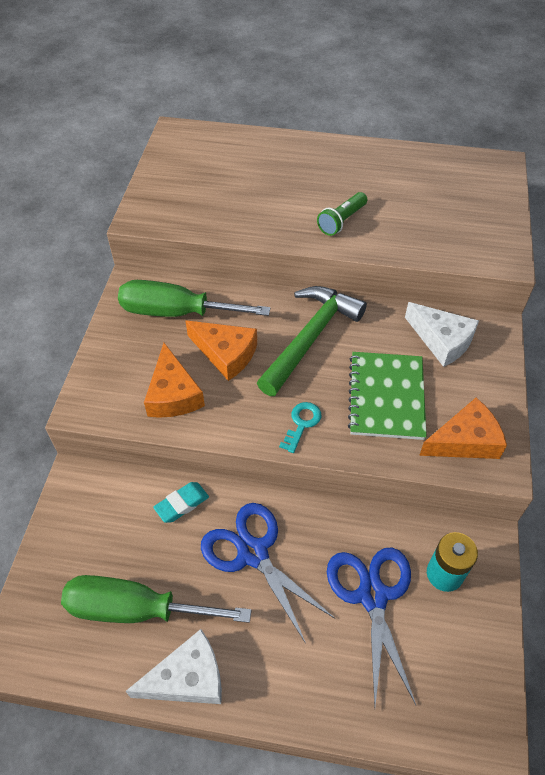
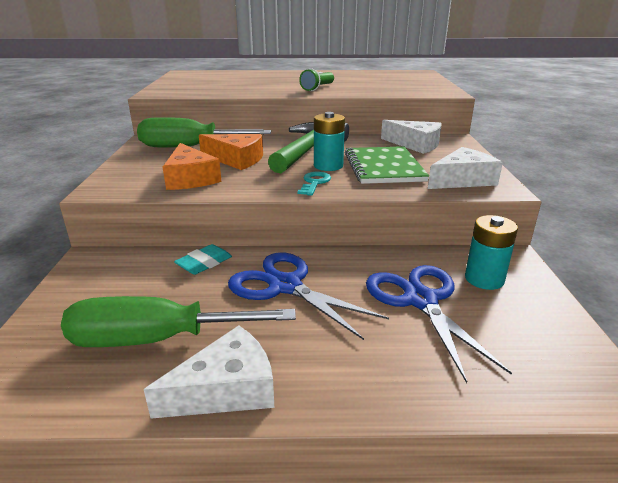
camera: 10 degrees left, 25 degrees down
orange cheese [419,398,507,459] -> white cheese [428,147,503,189]
none -> turquoise battery [314,112,345,171]

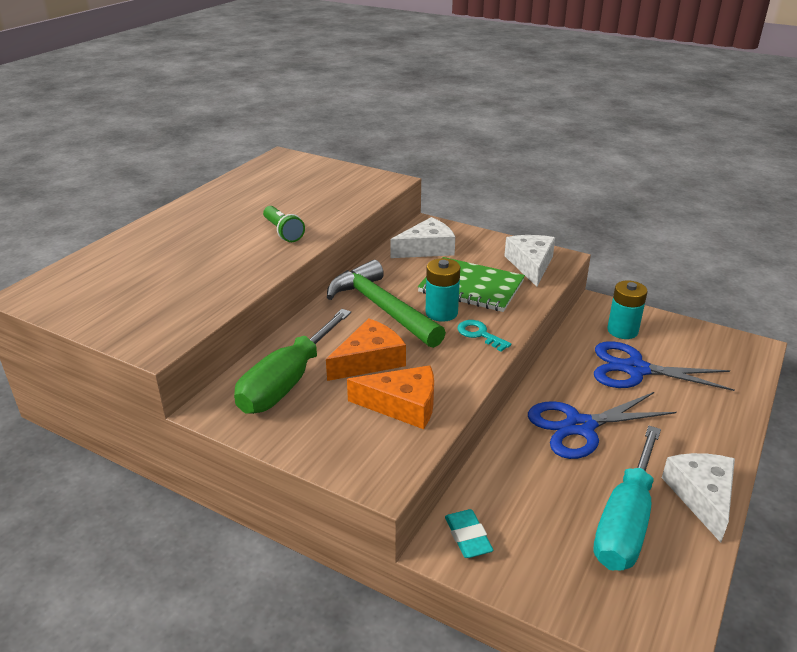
camera: 60 degrees left, 5 degrees up
green screwdriver [61,296,296,347] -> turquoise screwdriver [594,426,661,571]
turquoise eraser [174,244,232,275] -> turquoise eraser moved to [445,509,493,558]

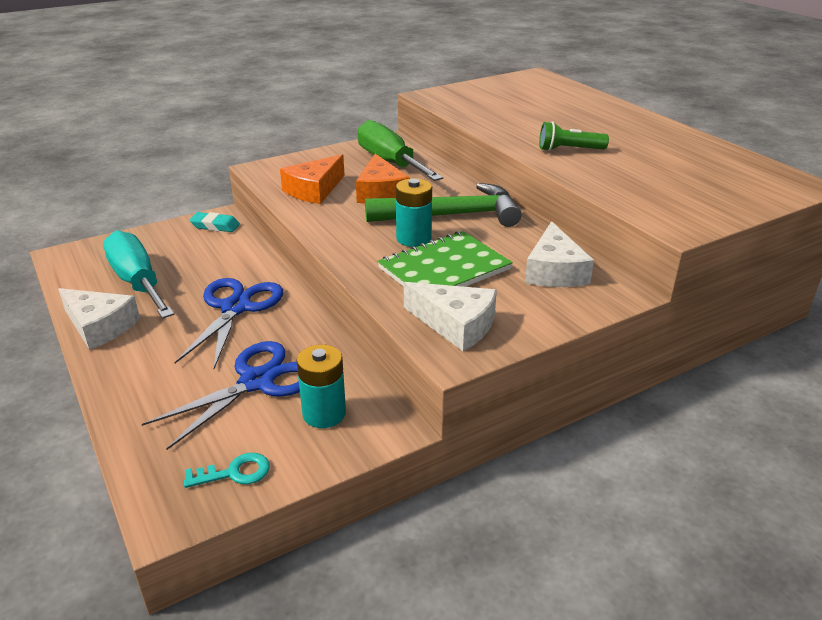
camera: 120 degrees right, 0 degrees up
turquoise key [457,320,511,352] -> turquoise key moved to [184,453,270,488]

